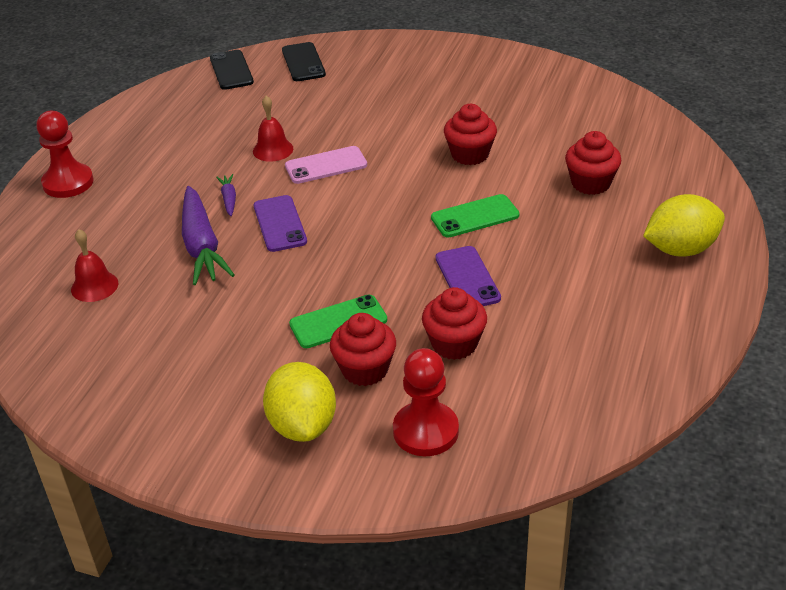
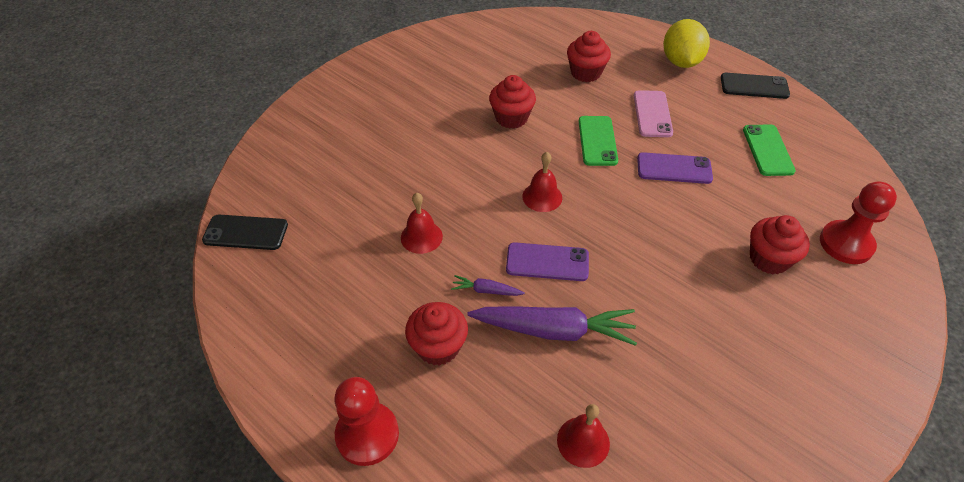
camera: 70 degrees left, 10 degrees up
yellow lemon [263,362,336,442] -> none
black phone [282,42,326,81] -> black phone moved to [721,73,790,99]
pink phone [285,146,367,184] -> pink phone moved to [634,90,673,137]
green phone [289,295,387,348] -> green phone moved to [743,124,796,176]
red cupcake [422,287,487,360] -> red cupcake moved to [405,302,468,366]
none -> red bell [522,152,562,212]

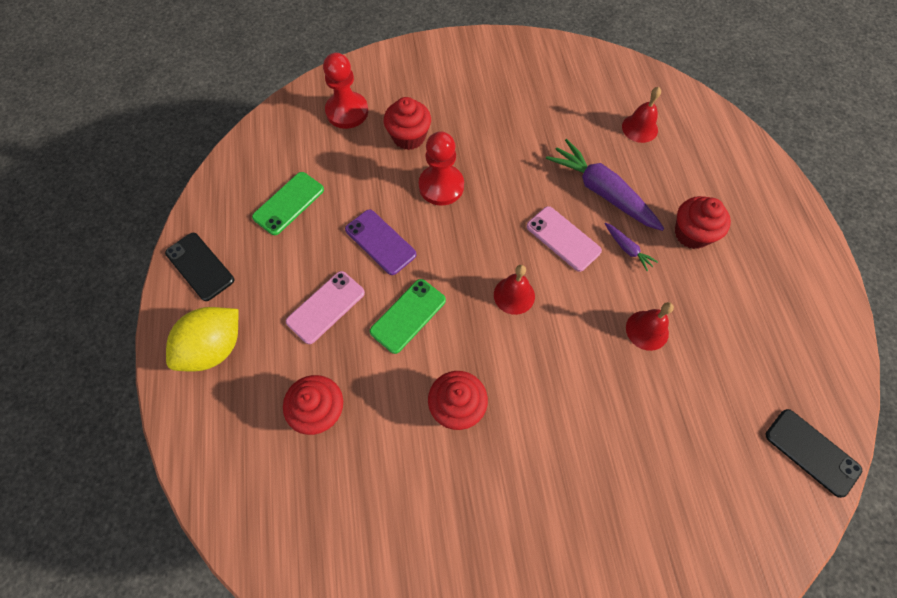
camera: 140 degrees left, 15 degrees up
red pawn [334,377,399,466] -> red pawn moved to [419,131,464,206]
purple phone [506,242,589,281] -> pink phone [527,206,602,272]

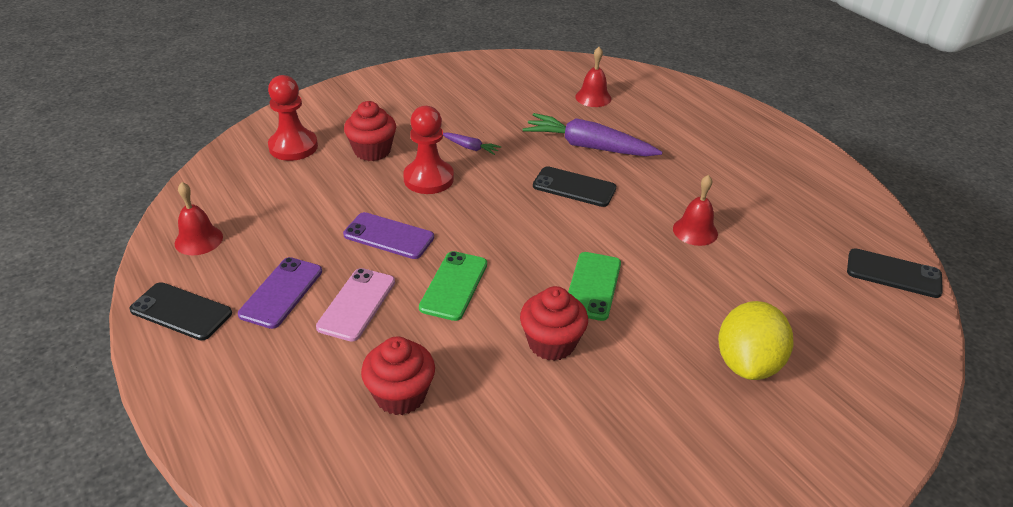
camera: 25 degrees left, 25 degrees down
yellow lemon [166,307,239,372] -> yellow lemon moved to [718,301,793,380]
green phone [252,172,324,235] -> green phone moved to [568,252,621,321]
red bell [494,265,535,315] -> red bell moved to [175,182,223,255]
pink phone [527,206,602,272] -> black phone [533,166,616,207]
purple carrot [605,223,658,271] -> purple carrot moved to [443,132,501,155]
red cupcake [675,196,731,249] -> none
none -> purple phone [238,257,322,329]

